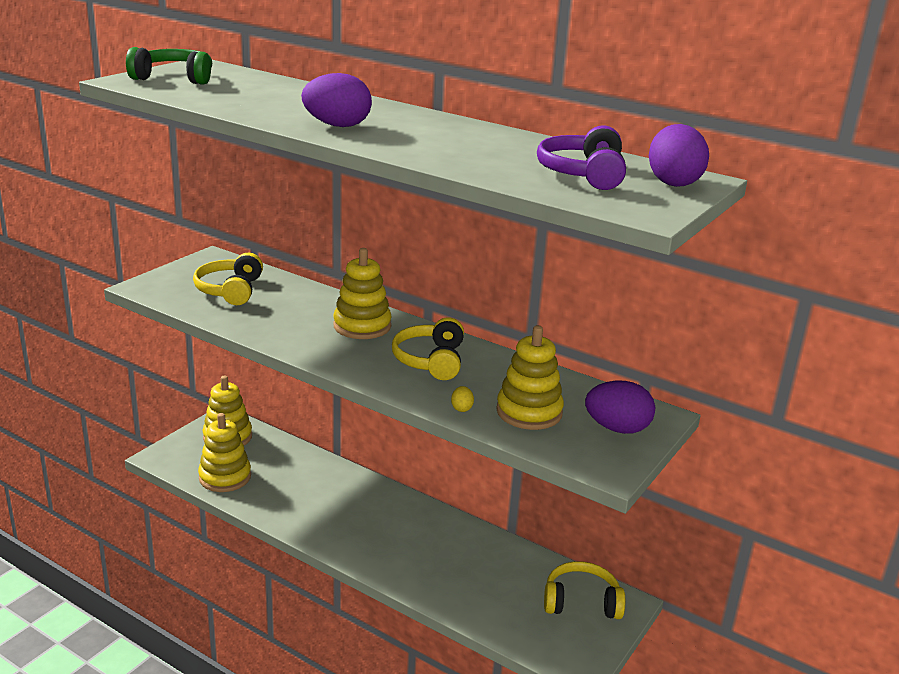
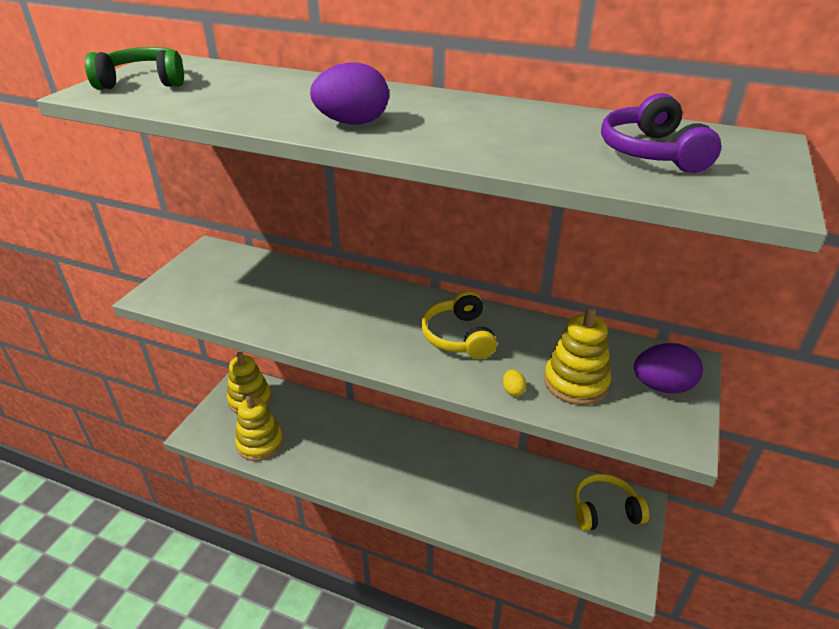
camera: 10 degrees left, 10 degrees up
yellow headphones [193,253,263,305] -> none
yellow stacking toy [333,248,392,339] -> none
purple egg [649,124,709,187] -> none

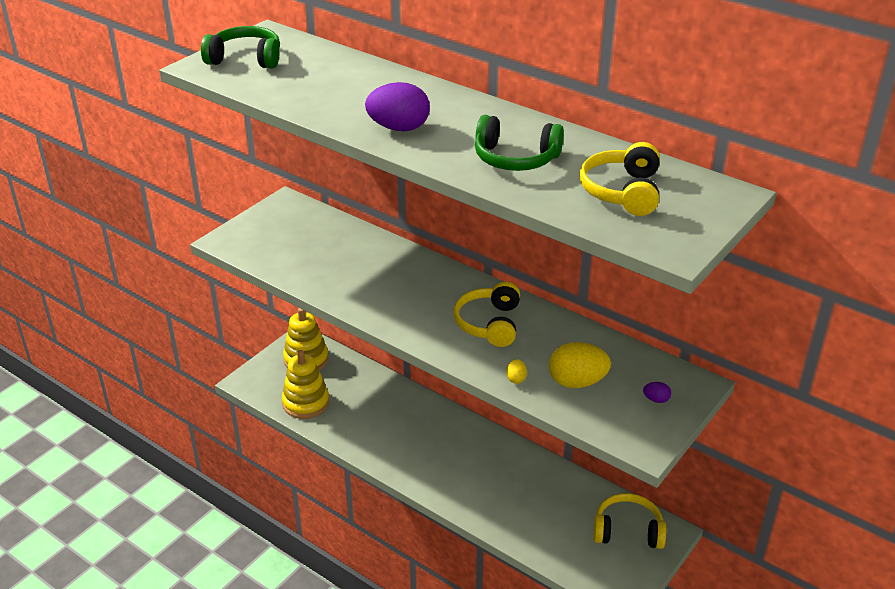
camera: 15 degrees right, 0 degrees up
yellow stacking toy [544,307,611,405] -> yellow egg [549,342,611,388]
purple headphones [601,93,721,173] -> yellow headphones [580,142,660,216]
purple egg [634,343,703,393] -> purple egg [643,382,671,403], size x0.45
none -> green headphones [475,115,564,171]

